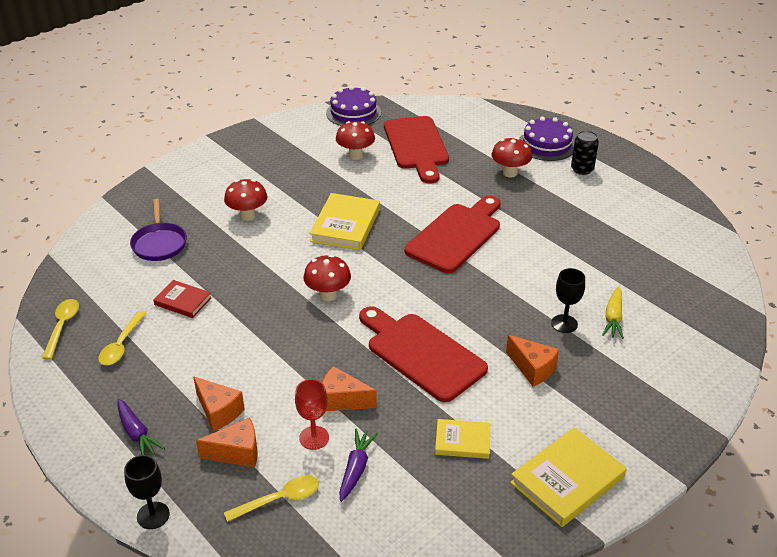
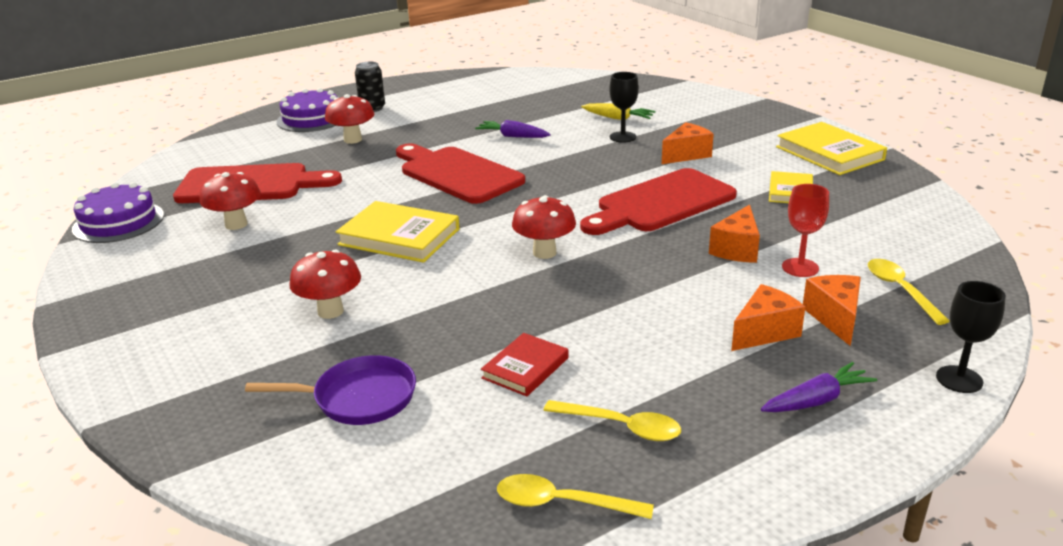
camera: 80 degrees left, 10 degrees down
purple carrot [339,428,378,502] -> purple carrot moved to [475,120,551,138]

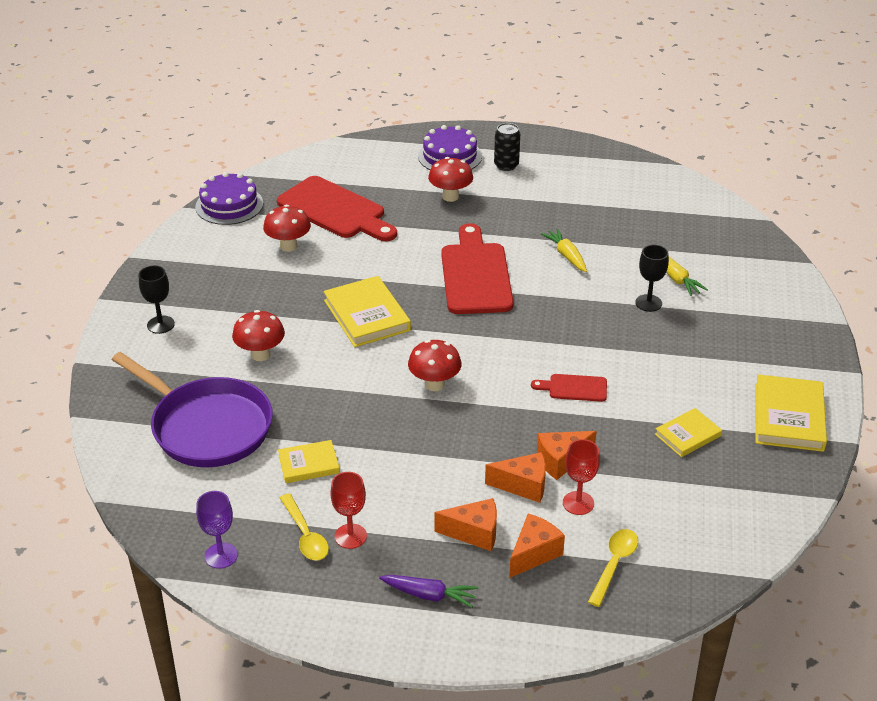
camera: 40 degrees right, 10 degrees up
purple pan [245,355,416,425] -> purple pan [112,352,273,467], size x1.73
purple carrot [475,120,551,138] -> yellow carrot [541,228,587,272]
red book [481,333,568,396] -> yellow book [278,440,340,483]
yellow spoon [497,474,654,519] -> purple goblet [196,491,238,569]
red cutting board [580,168,737,235] -> red cutting board [531,374,607,402], size x0.48
orange cheese [662,122,714,164] -> orange cheese moved to [485,452,546,503]
black goblet [936,281,1006,393] -> black goblet moved to [139,266,175,334]
none -> red goblet [330,472,367,549]

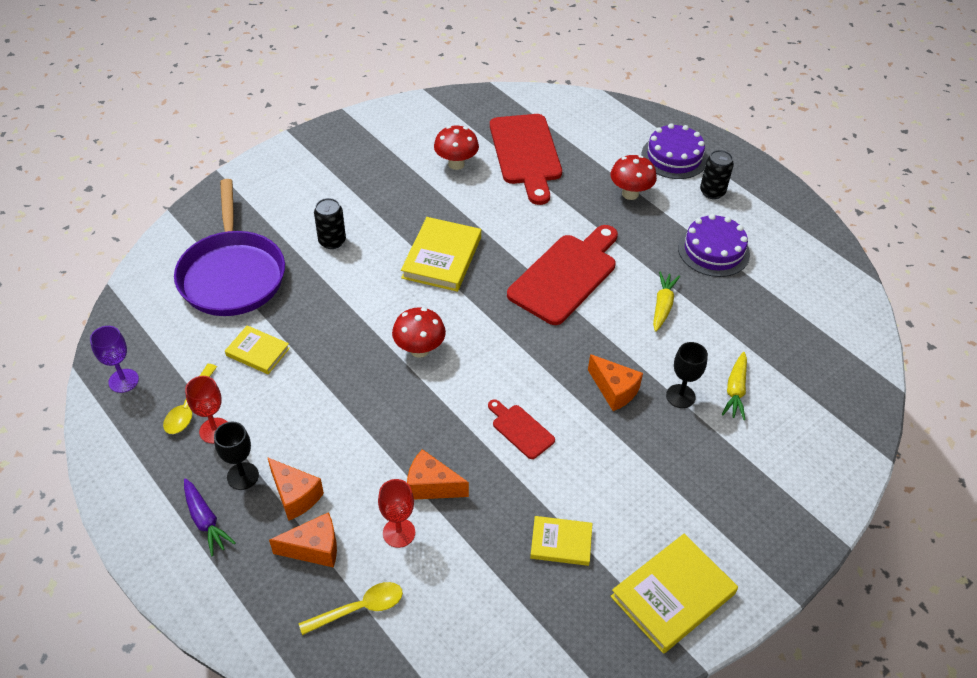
camera: 40 degrees right, 10 degrees up
black goblet [139,266,175,334] -> black goblet moved to [214,422,259,490]
purple cake [195,172,263,225] -> purple cake moved to [678,214,750,277]
red mushroom [232,310,285,361] -> black can [314,198,346,249]
orange cheese [485,452,546,503] -> orange cheese moved to [588,354,643,411]

